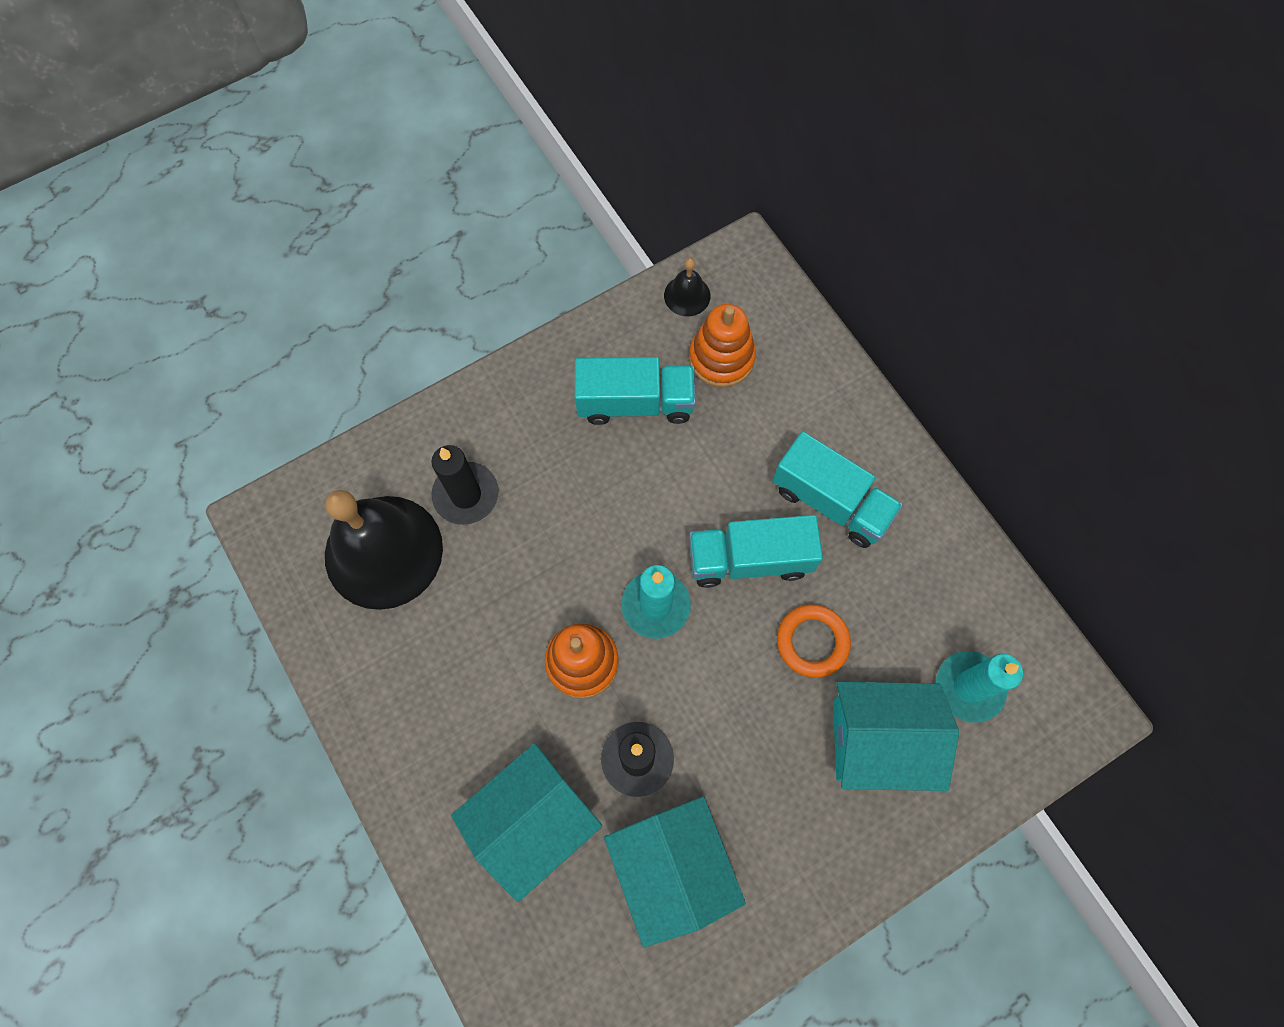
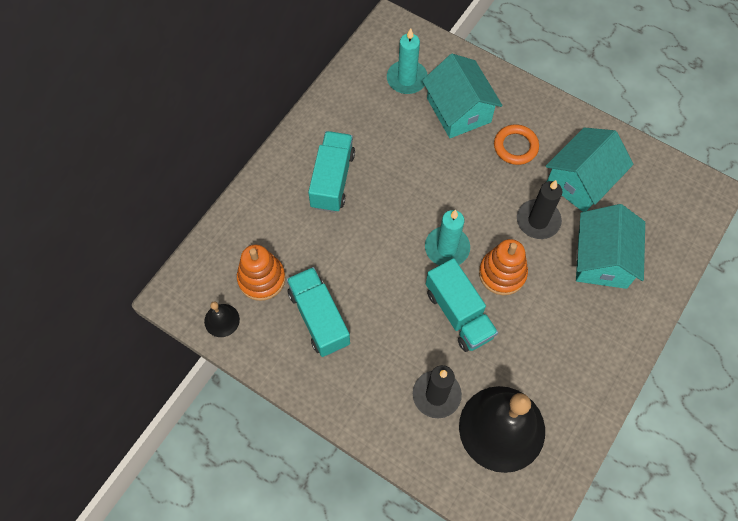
camera: 115 degrees left, 5 degrees down
turquoise house [451,743,602,902] -> turquoise house turned 75 degrees clockwise [576,204,645,289]
turquoise truck [689,515,823,588] -> turquoise truck moved to [426,258,498,352]
orange ring [777,604,851,678] -> orange ring moved to [494,124,539,165]

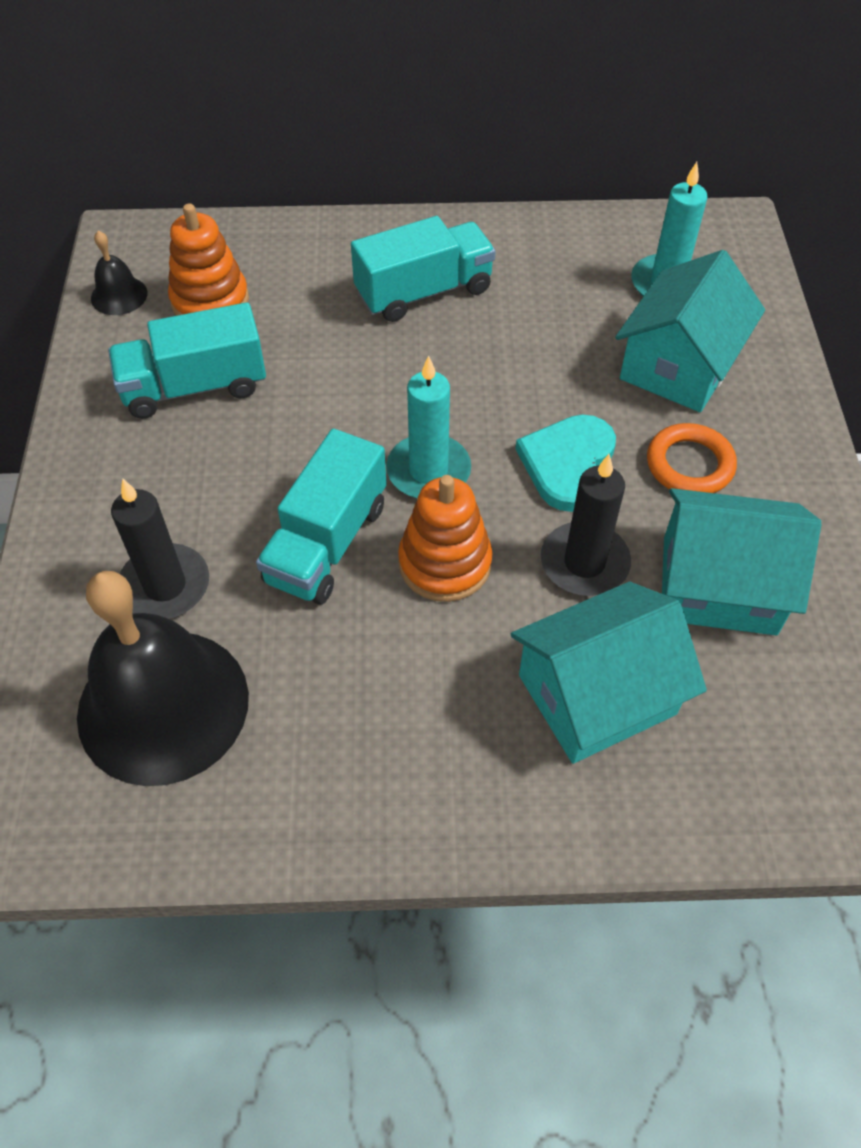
camera: 55 degrees right, 10 degrees down
turquoise truck [287,267,350,357] -> turquoise truck turned 135 degrees counterclockwise [108,302,266,419]
none -> turquoise heart [516,414,616,512]

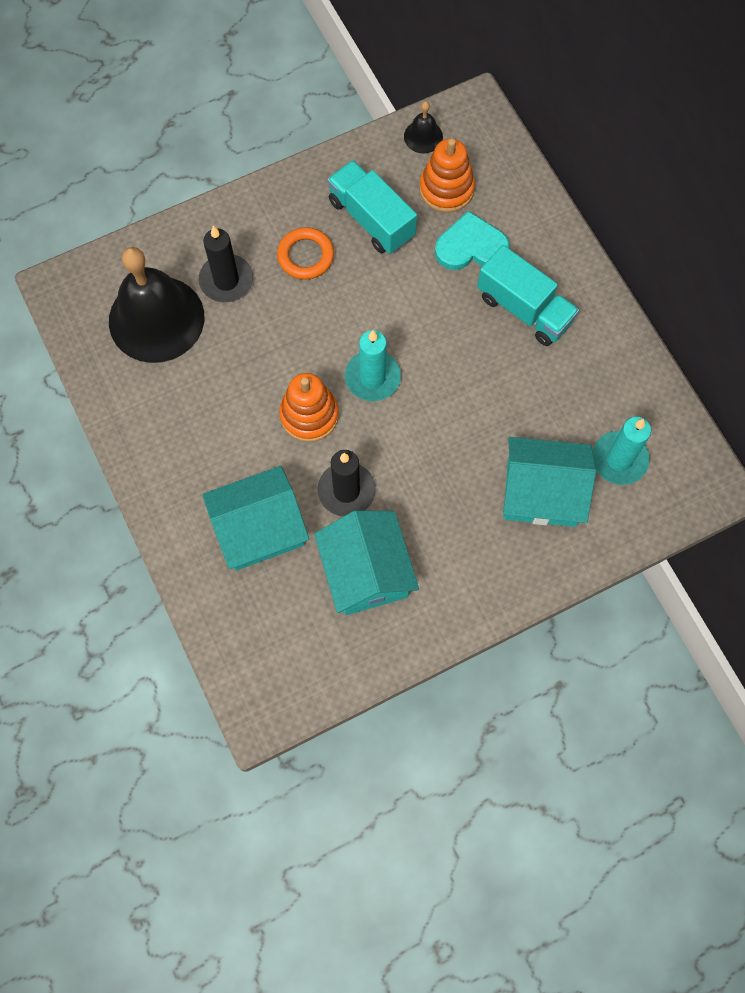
camera: 65 degrees right, 15 degrees up
turquoise truck [256,428,387,604] -> none
turquoise house [511,582,707,764] -> turquoise house turned 60 degrees counterclockwise [202,466,309,571]
turquoise heart [516,414,616,512] -> turquoise heart moved to [435,211,510,270]
orange ring [647,423,737,493] -> orange ring moved to [277,227,334,280]

